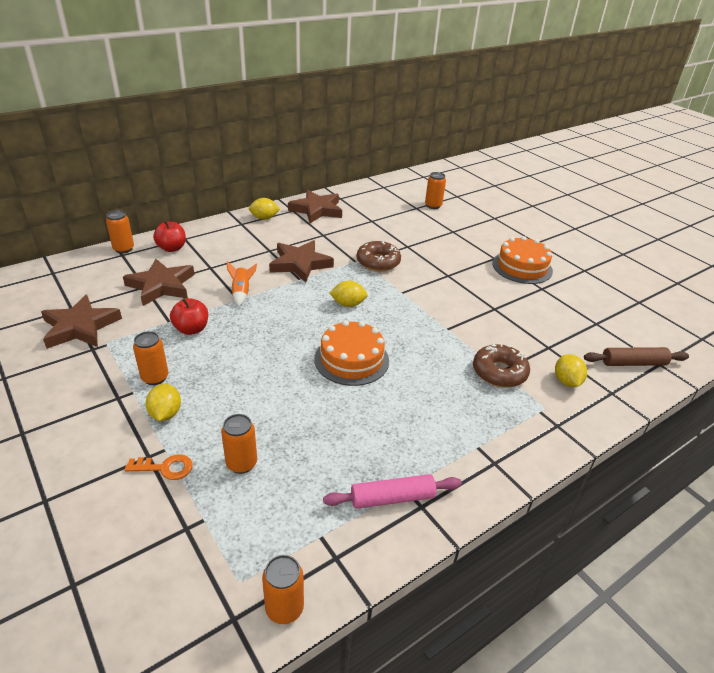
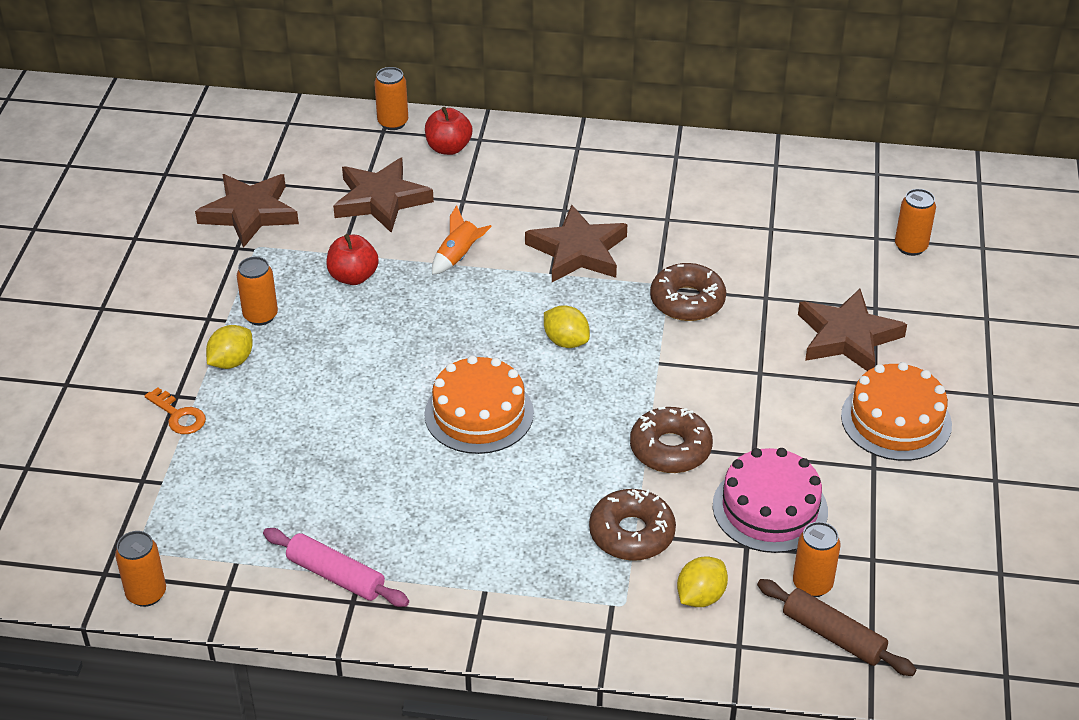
camera: 45 degrees right, 5 degrees up
orange can [221,414,257,474] -> orange can moved to [793,522,841,597]
yellow lemon [249,198,280,220] -> none
brown star [288,190,342,223] -> brown star moved to [798,289,907,371]
none -> brown donut [630,407,713,473]
none -> pink cake [713,448,828,553]

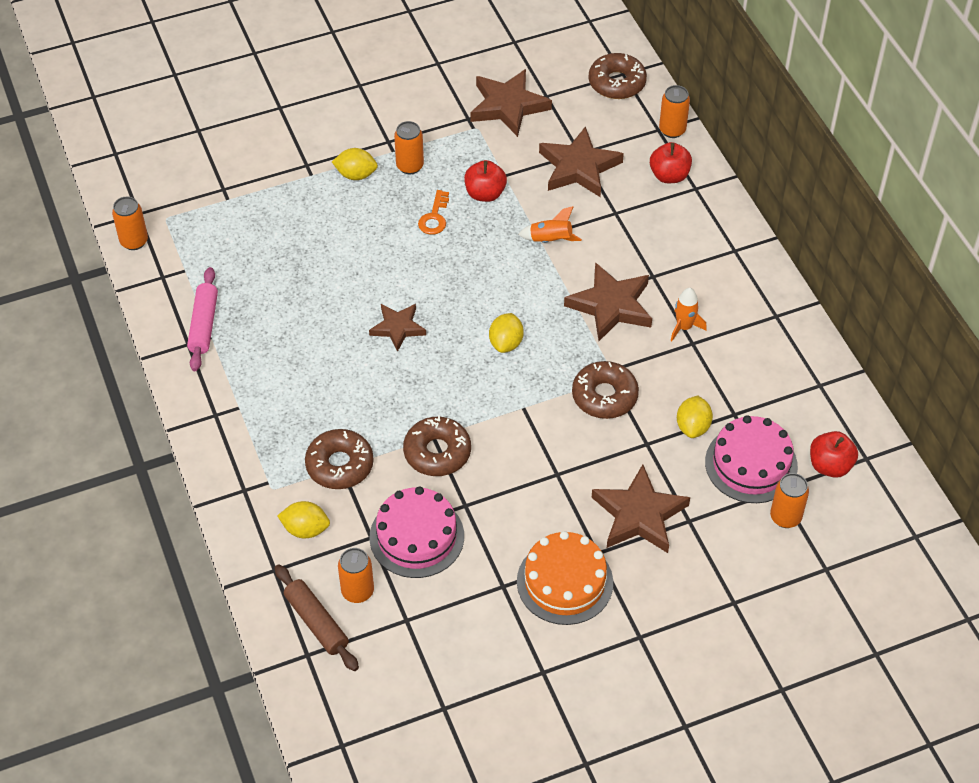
camera: 60 degrees right, 10 degrees up
orange key [145,387,206,434] -> orange key moved to [418,190,449,235]
orange cake [424,355,534,454] -> brown star [369,304,426,352]
brown rolling pin [757,579,916,676] -> brown rolling pin turned 45 degrees counterclockwise [275,564,359,671]
none -> brown donut [588,53,647,99]
none -> orange rocket [671,288,707,341]
none -> yellow lemon [677,396,713,438]
none -> pink cake [705,415,798,503]
none -> red apple [810,431,858,478]

